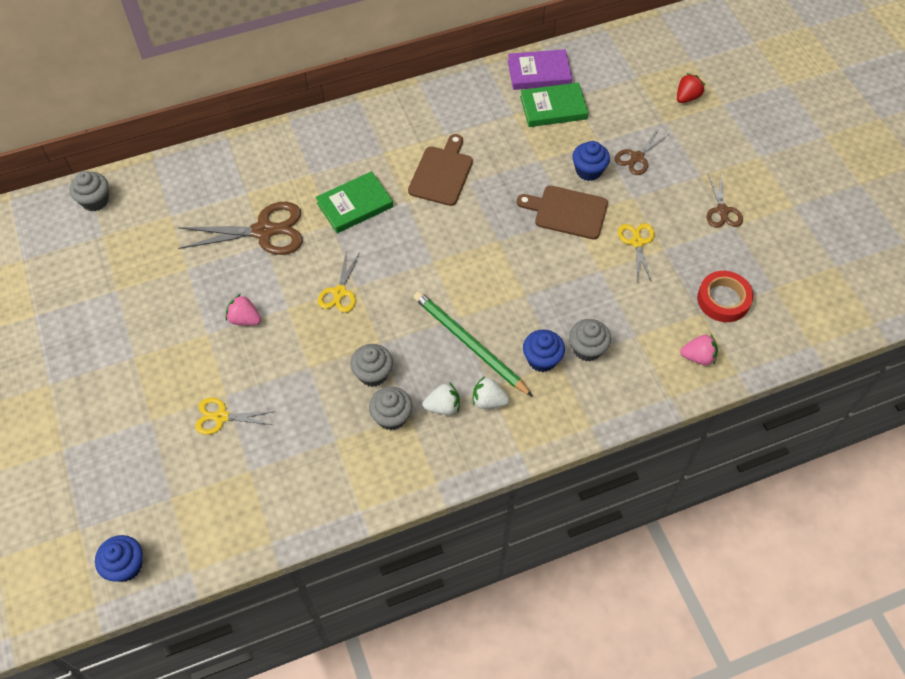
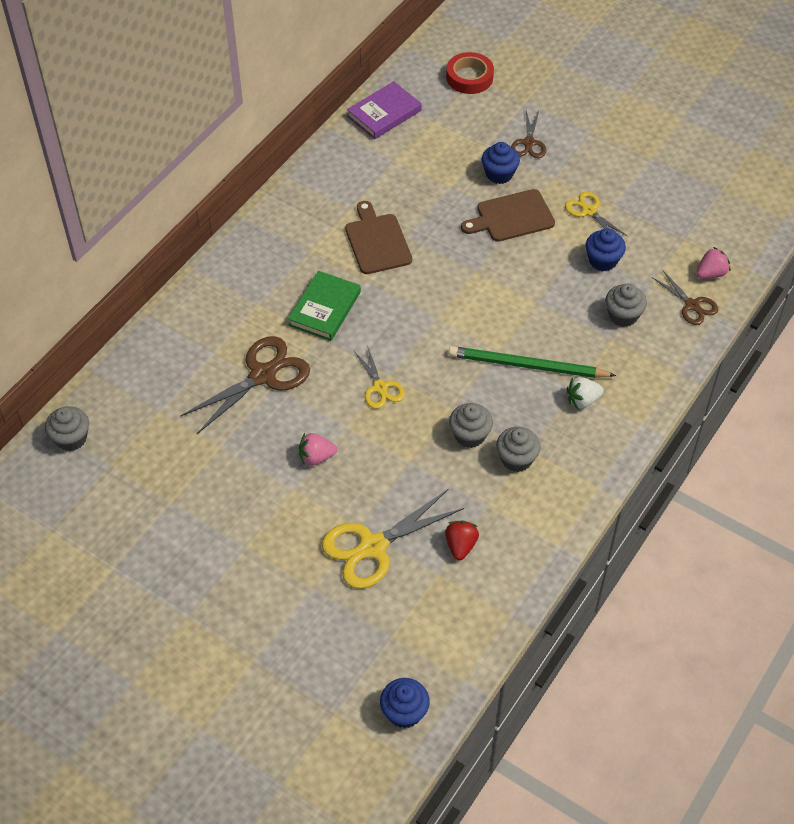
camera: 35 degrees left, 5 degrees down
yellow scissors [195,398,276,435] -> yellow scissors [322,489,464,589], size x1.76
white strawberry [423,382,460,415] -> none
green book [520,82,589,127] -> none
blue cupcake [523,330,565,372] -> blue cupcake moved to [585,228,626,271]
red strawberry [677,73,705,103] -> red strawberry moved to [445,521,479,560]
red tape [697,271,753,322] -> red tape moved to [446,52,494,94]
brown scissors [707,174,743,228] -> brown scissors moved to [652,270,718,325]

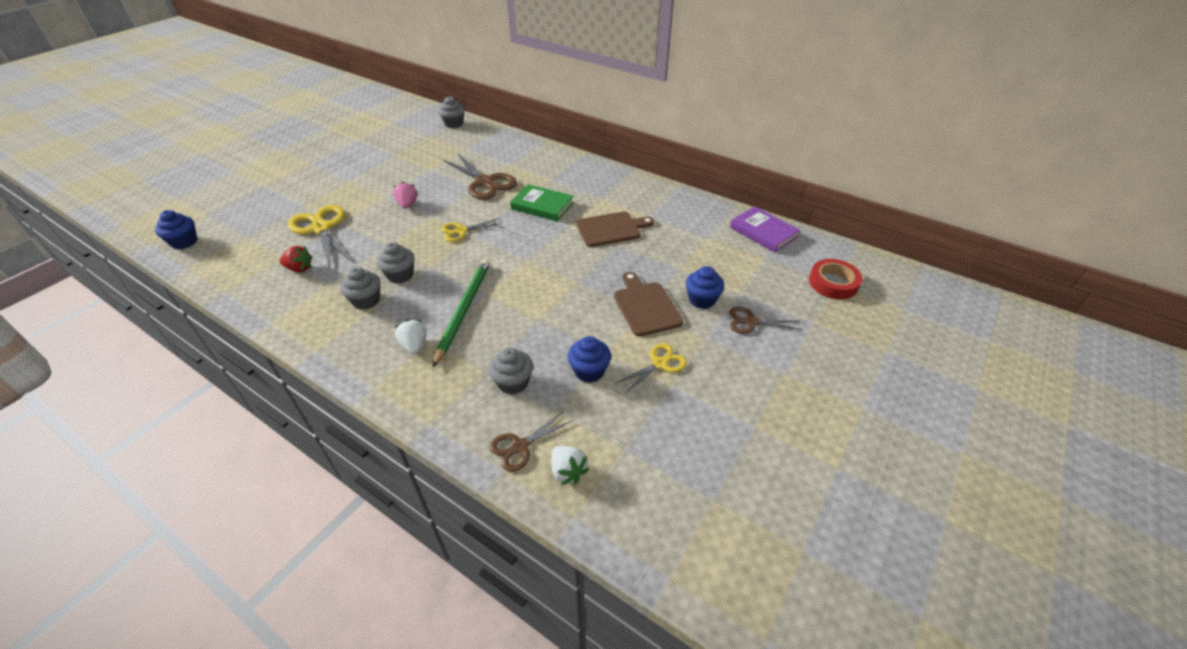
camera: 90 degrees right, 10 degrees down
pink strawberry [696,247,730,279] -> white strawberry [551,446,589,485]

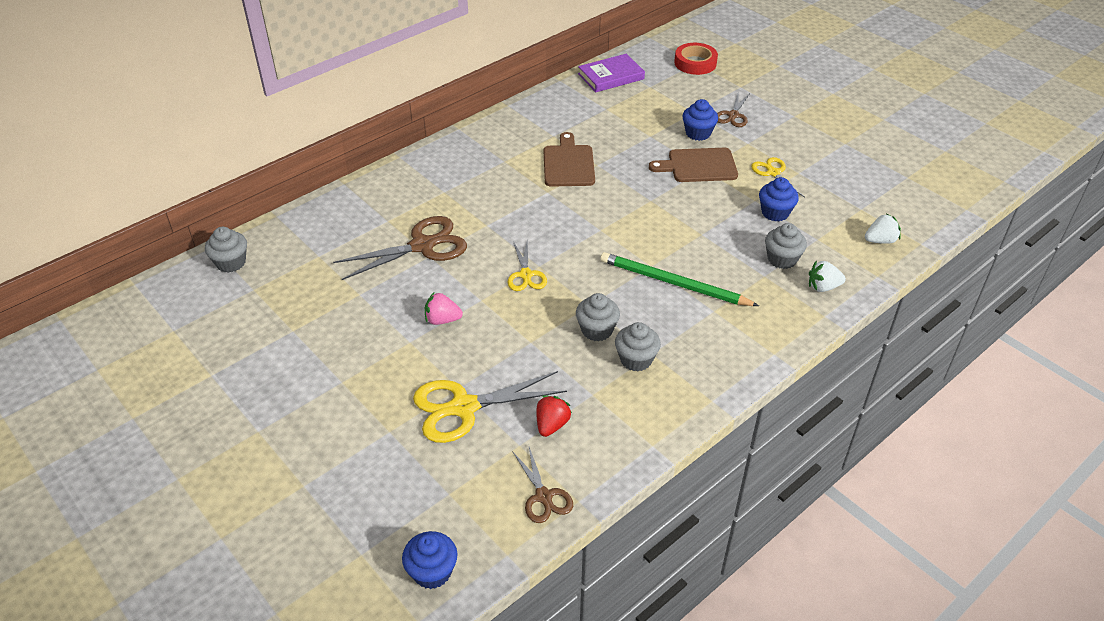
camera: 75 degrees left, 0 degrees up
white strawberry [395,319,426,355] -> white strawberry moved to [809,261,846,292]
brown scissors [490,410,573,472] -> brown scissors moved to [512,447,573,523]
green book [510,184,574,222] -> none

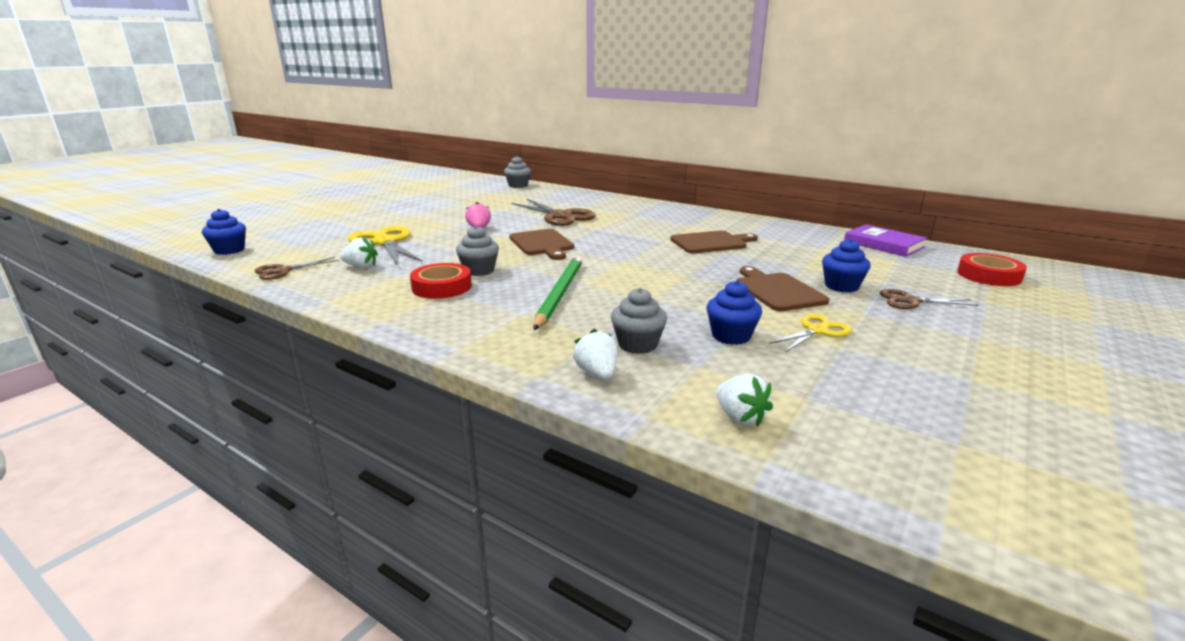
camera: 75 degrees right, 20 degrees down
yellow scissors [507,241,547,291] -> brown cutting board [509,229,574,260]
red strawberry [536,395,572,437] -> white strawberry [340,237,378,268]
grey cupcake [615,322,661,371] -> red tape [410,263,472,299]

